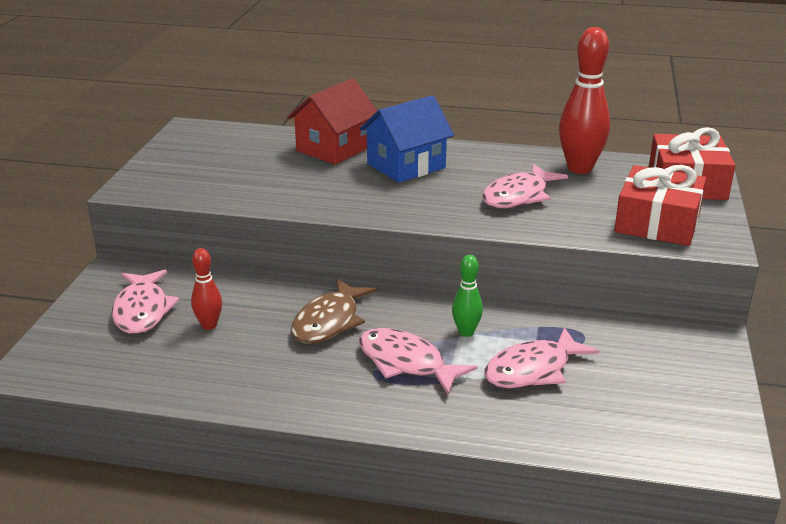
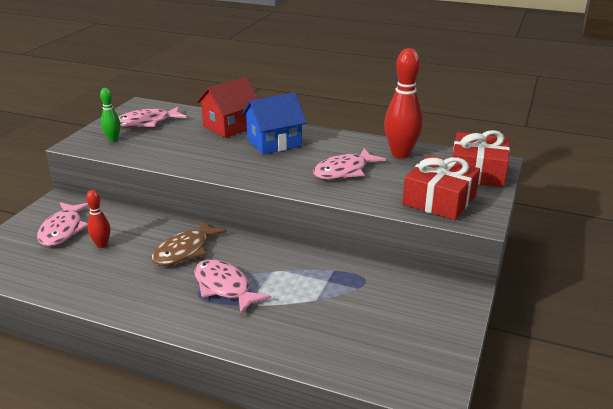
camera: 10 degrees right, 0 degrees up
green bowling pin [452,255,483,337] -> green bowling pin moved to [100,88,121,142]
pink fish [484,327,600,388] -> pink fish moved to [119,106,187,127]

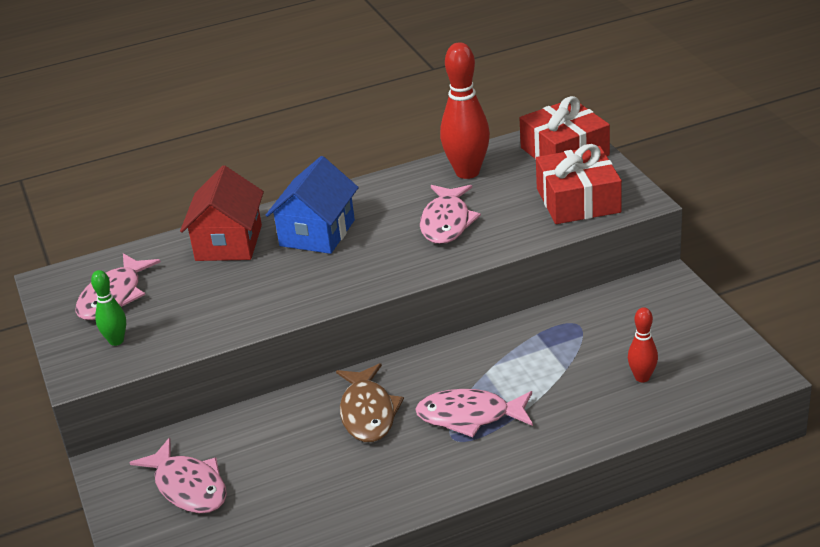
camera: 40 degrees left, 5 degrees up
red bowling pin [86,190,110,248] -> red bowling pin moved to [628,307,658,382]

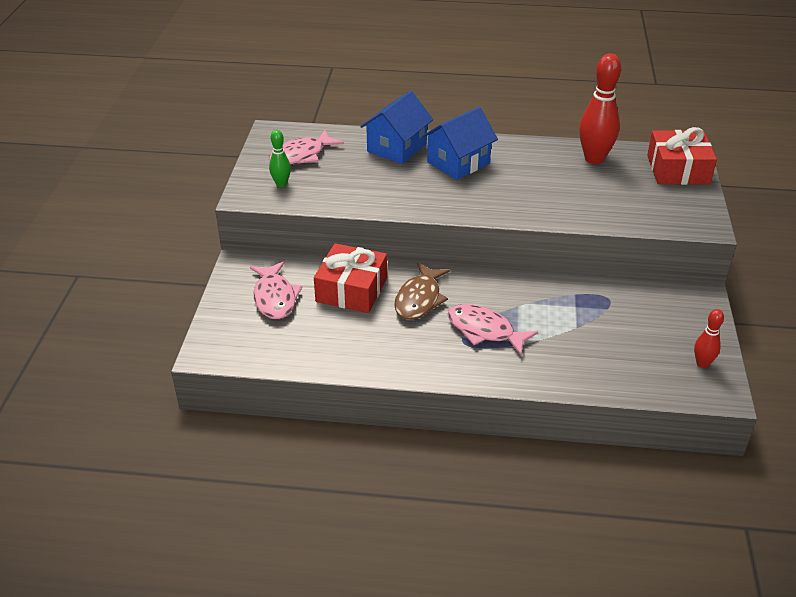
camera: 25 degrees right, 5 degrees up
red house [180,166,264,261] -> blue house [360,91,433,164]
pink fish [420,185,481,244] -> none
red gift [536,144,622,224] -> red gift moved to [314,243,387,313]
red bowling pin [628,307,658,382] -> red bowling pin moved to [694,309,724,368]

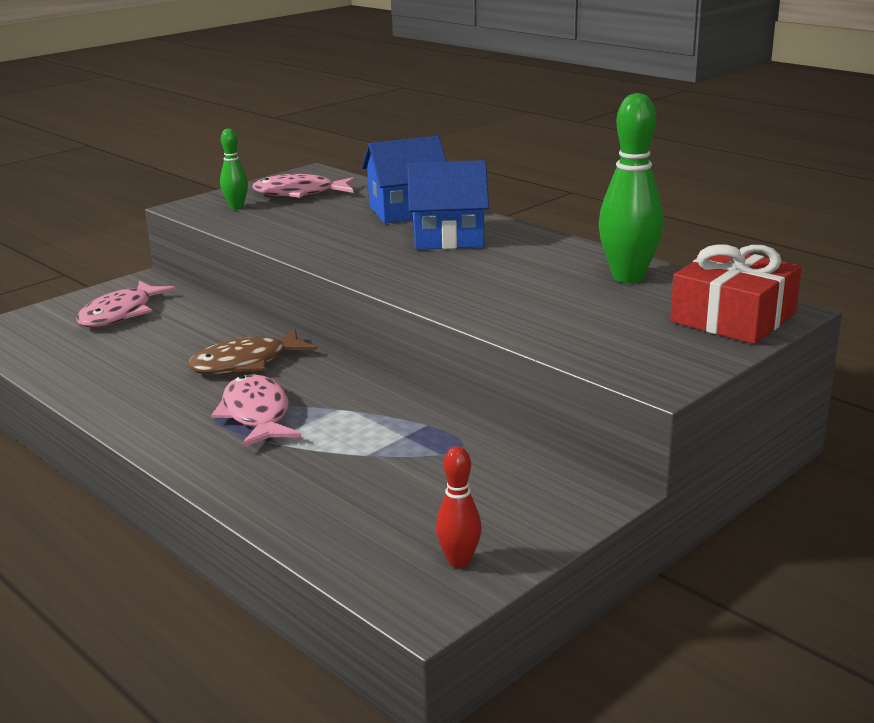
camera: 40 degrees right, 15 degrees down
red gift [314,243,387,313] -> none
red bowling pin [579,53,621,164] -> green bowling pin [599,93,664,283]

